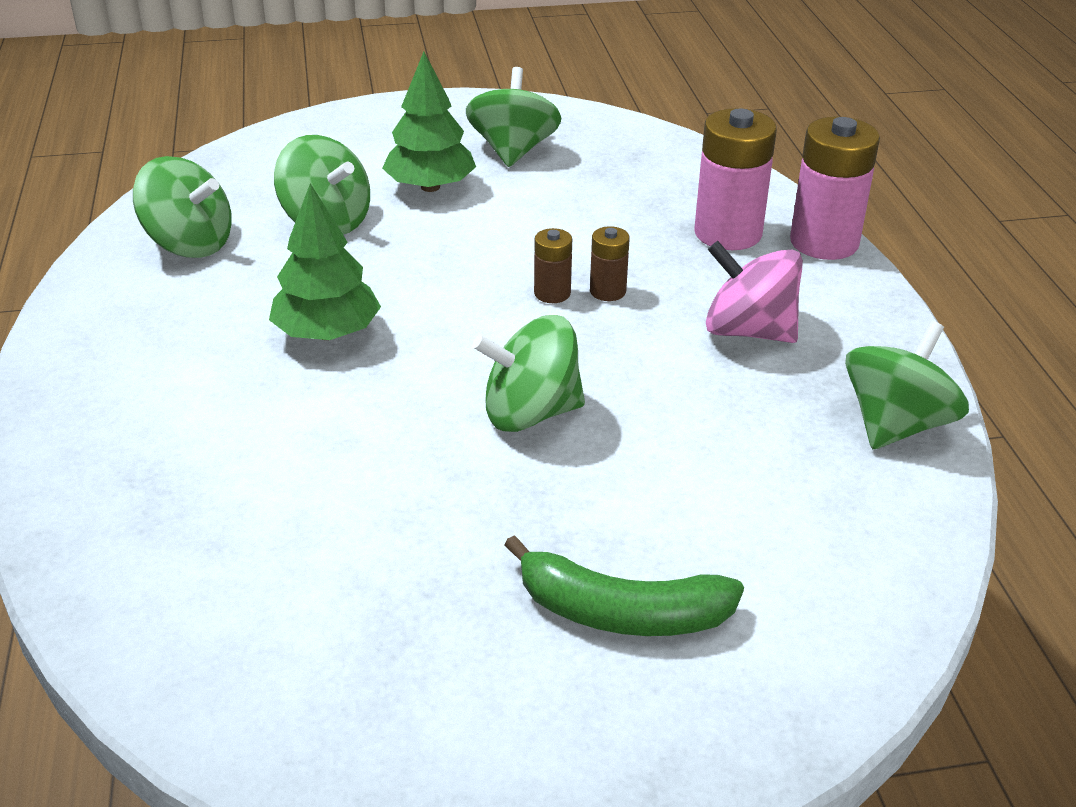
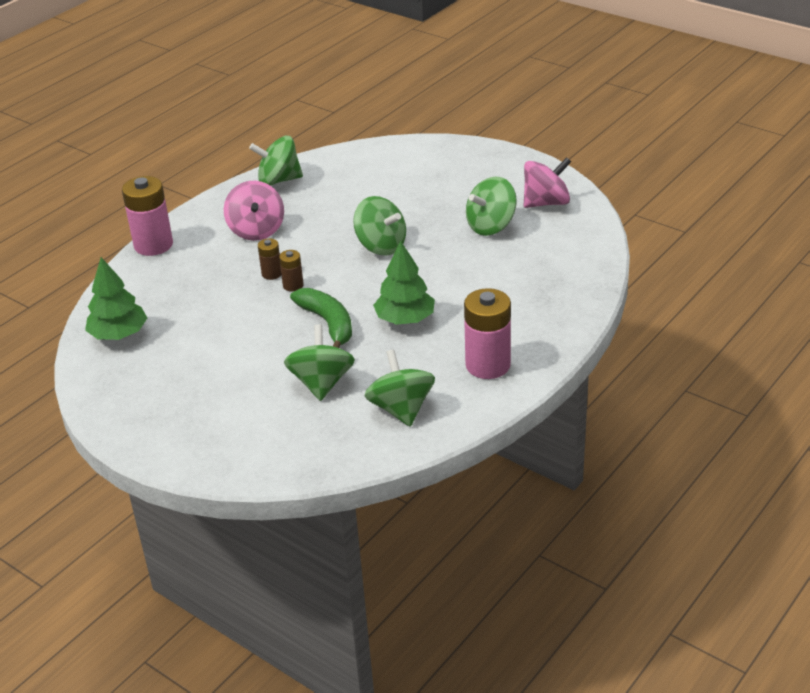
camera: 130 degrees left, 0 degrees up
green tree [382,52,476,192] -> green tree moved to [85,257,147,340]
green spinning top [466,67,561,167] -> green spinning top moved to [466,176,517,236]
green banana [505,535,744,636] -> green banana moved to [290,288,352,348]
pink battery [694,108,777,250] -> pink battery moved to [464,288,511,379]
none -> pink spinning top [524,157,571,208]

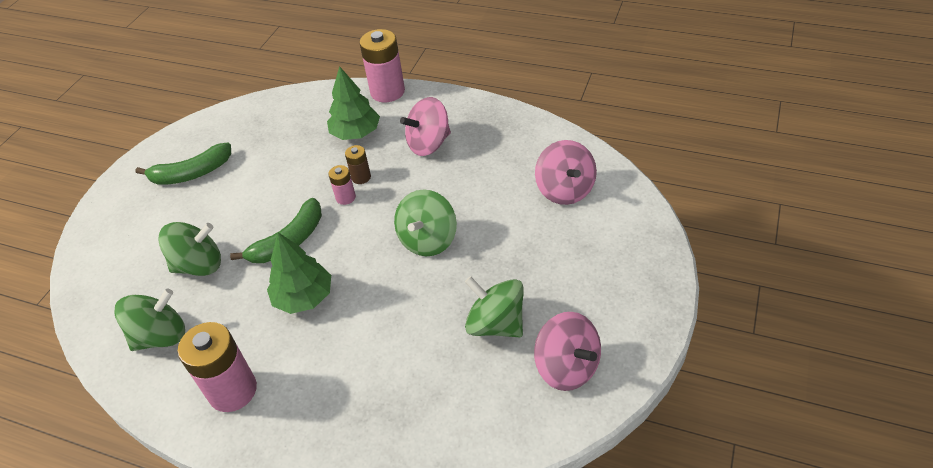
camera: 75 degrees right, 10 degrees up
green tree [85,257,147,340] -> green tree moved to [327,66,380,140]
green spinning top [249,136,303,186] -> none
brown battery [279,250,304,291] -> pink battery [328,165,356,205]
none -> green banana [135,143,231,185]
none -> pink spinning top [535,140,597,205]

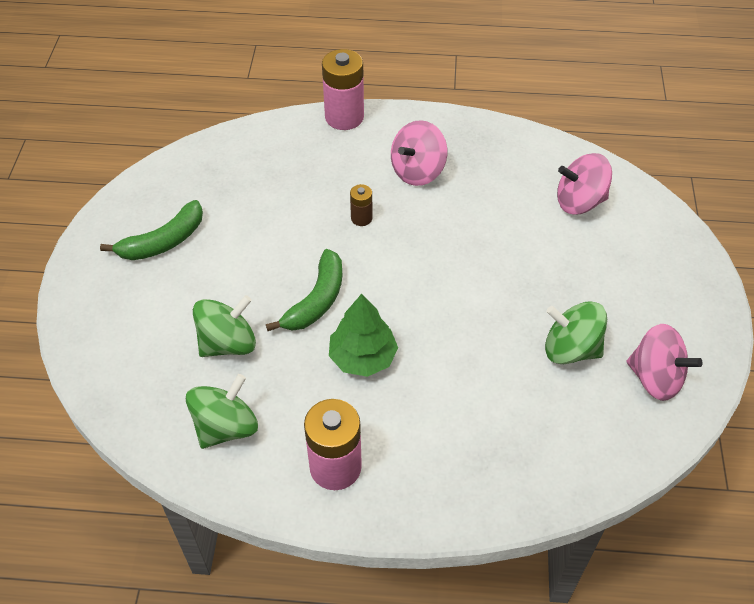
camera: 20 degrees left, 5 degrees up
green tree [327,66,380,140] -> none
pink battery [328,165,356,205] -> none
green spinning top [394,189,457,256] -> none
pink spinning top [535,140,597,205] -> pink spinning top turned 120 degrees clockwise [557,153,612,215]

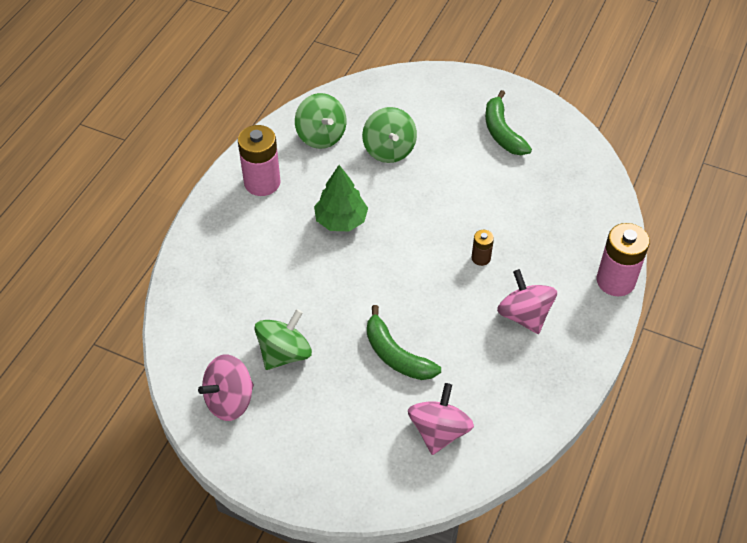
camera: 110 degrees right, 0 degrees up
green banana [266,249,342,331] -> green banana moved to [367,305,441,380]

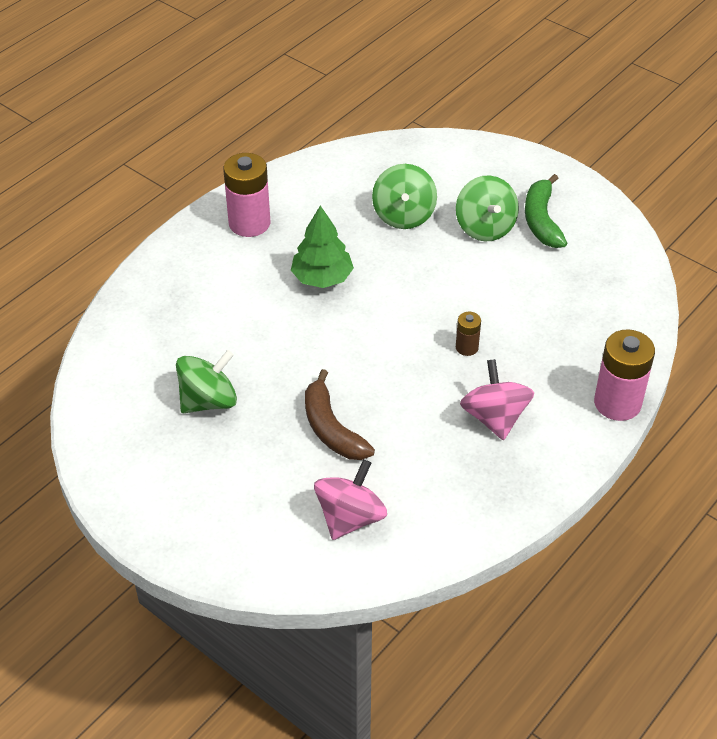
camera: 15 degrees right, 5 degrees down
pink spinning top [198,354,254,421] -> none
green spinning top [295,93,346,149] -> green spinning top moved to [456,175,519,242]
green banana [367,305,441,380] -> brown banana [305,369,375,460]

